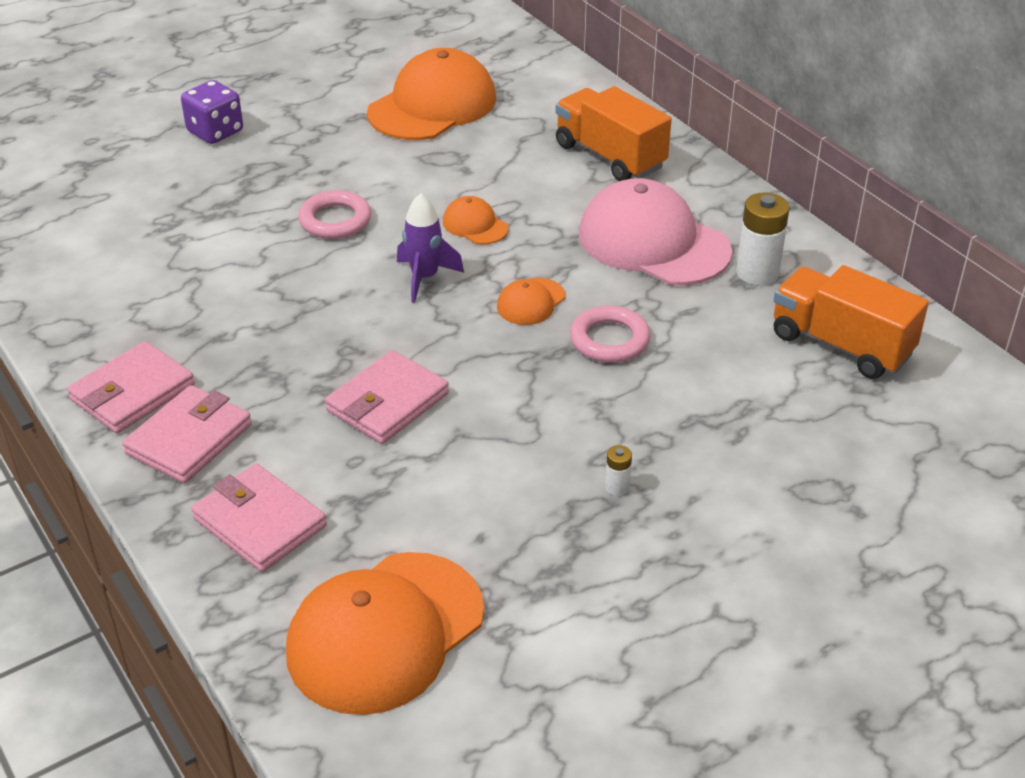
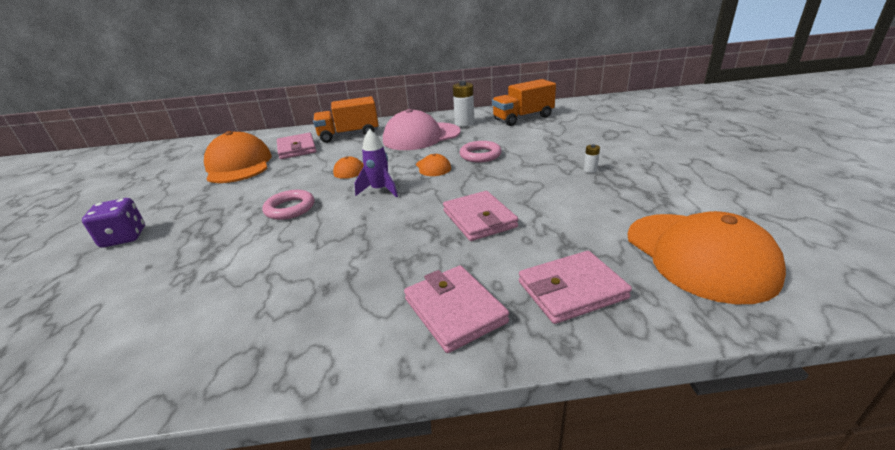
camera: 60 degrees left, 10 degrees down
pink wallet [67,341,195,434] -> pink wallet moved to [277,133,316,159]

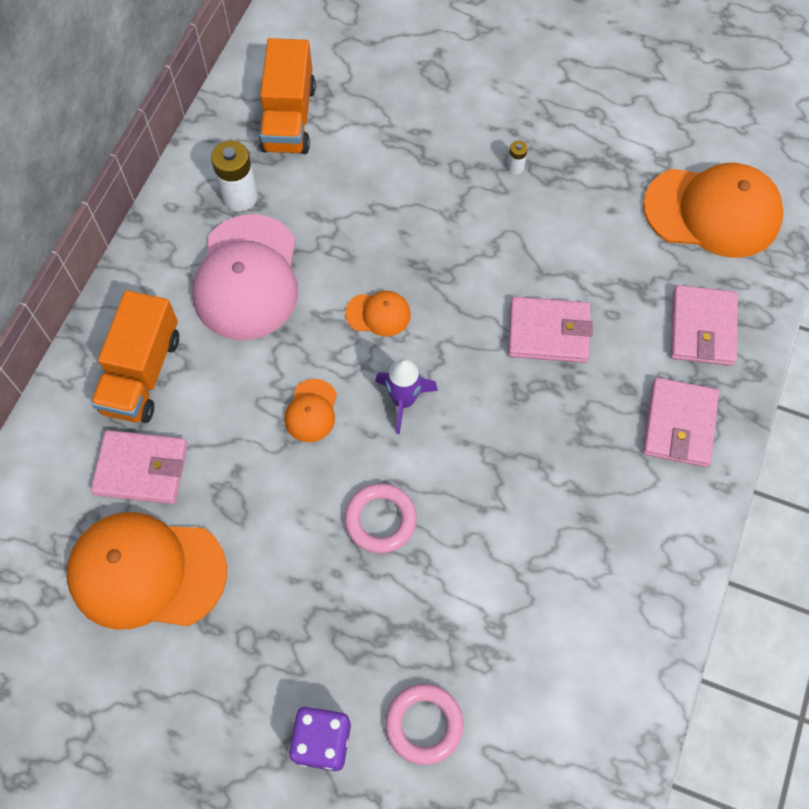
camera: 65 degrees left, 35 degrees up
pink wallet [404,265,509,353] -> pink wallet turned 75 degrees counterclockwise [643,377,719,467]
pink ring [459,141,502,163] -> pink ring moved to [385,684,463,765]

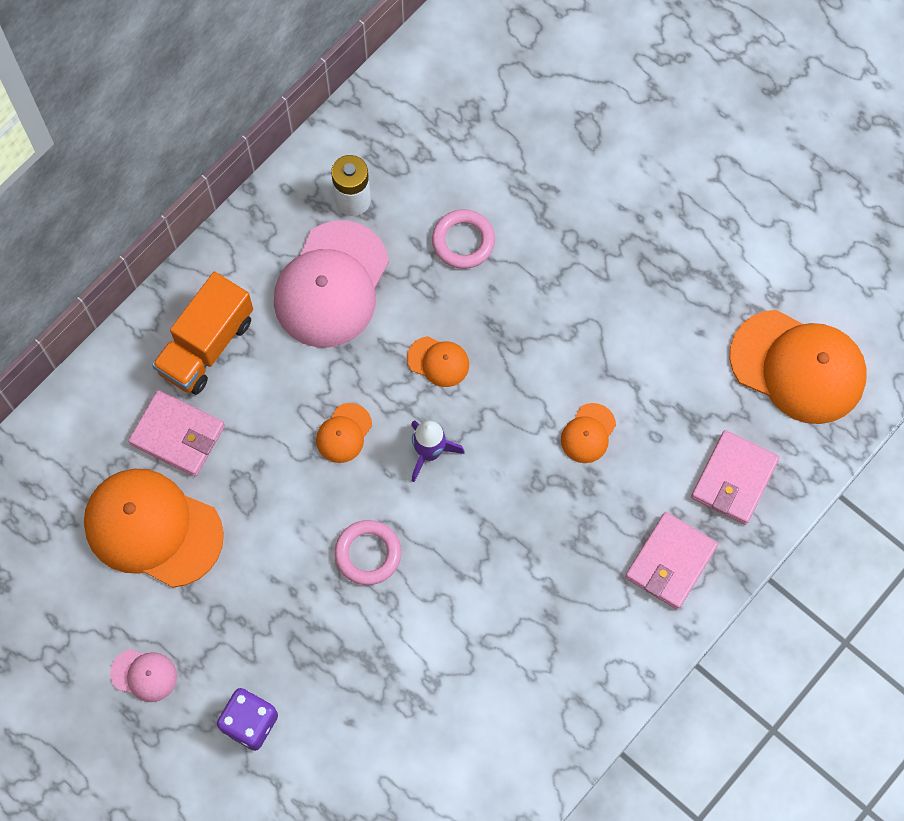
camera: 20 degrees right, 5 degrees up
orange truck [259,38,316,154] -> none
pink ring [385,684,463,765] -> pink ring moved to [432,209,495,269]
white battery [507,141,528,174] -> none
pink wallet [508,297,593,363] -> orange cap [561,403,616,463]
none -> pink cap [110,649,177,702]

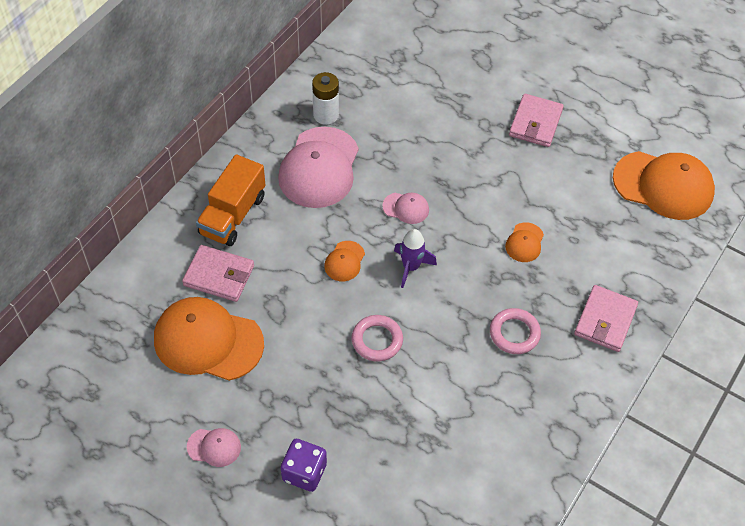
camera: 10 degrees left, 15 degrees down
orange cap [407,336,469,387] -> pink cap [382,193,429,224]
pink ring [432,209,495,269] -> pink ring moved to [490,308,541,354]
pink wallet [691,430,780,525] -> pink wallet moved to [509,94,564,147]

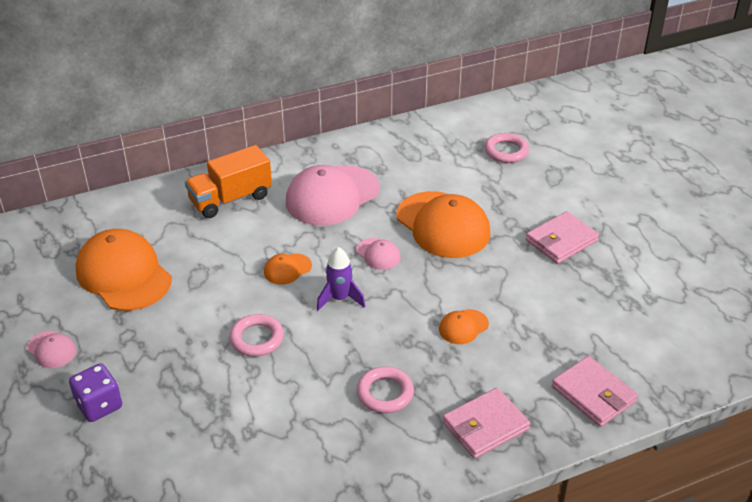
camera: 35 degrees right, 15 degrees down
pink wallet [182,245,254,302] -> pink wallet moved to [552,356,638,427]
white battery [312,72,339,125] -> none
orange cap [613,151,715,220] -> orange cap moved to [397,191,490,258]
none -> pink ring [485,133,529,163]

